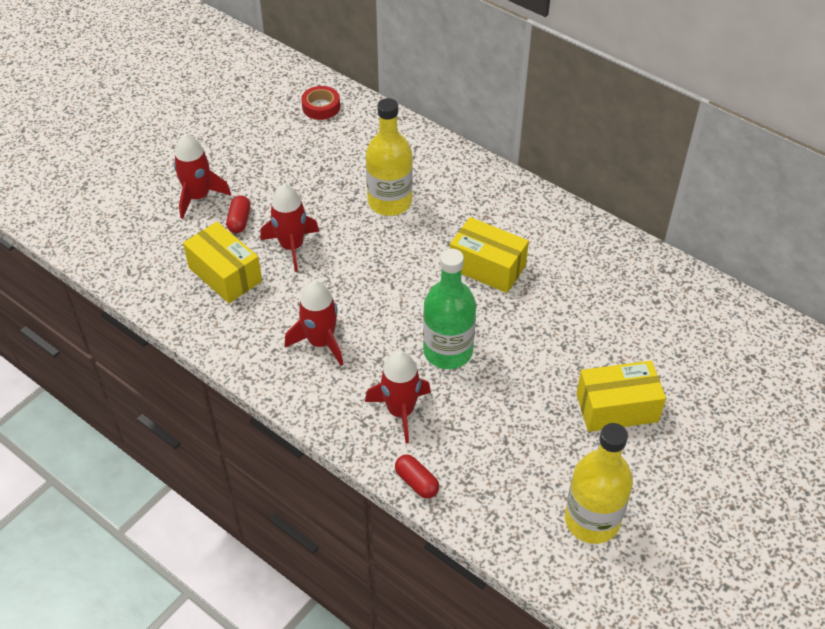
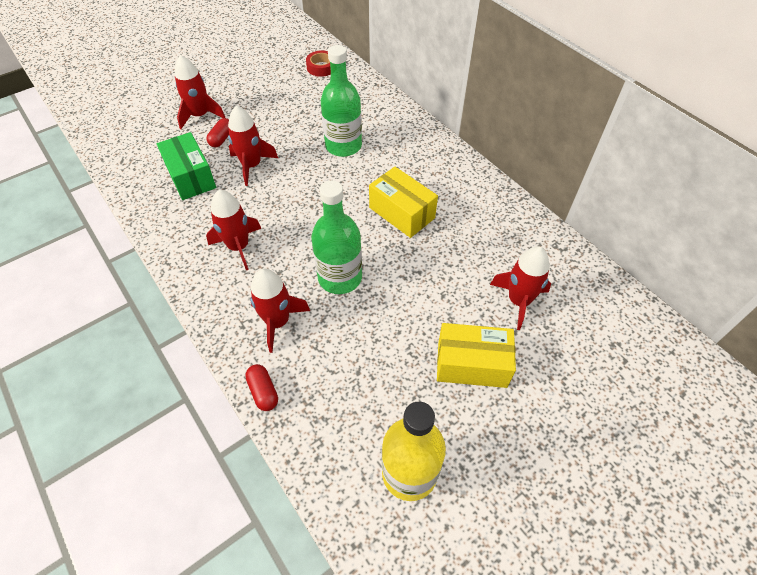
camera: 15 degrees right, 5 degrees up
yellow box [183,222,262,303] -> green box [157,132,216,200]
yellow bottle [366,98,413,216] -> green bottle [321,45,362,157]
none -> red rocket [490,247,551,330]

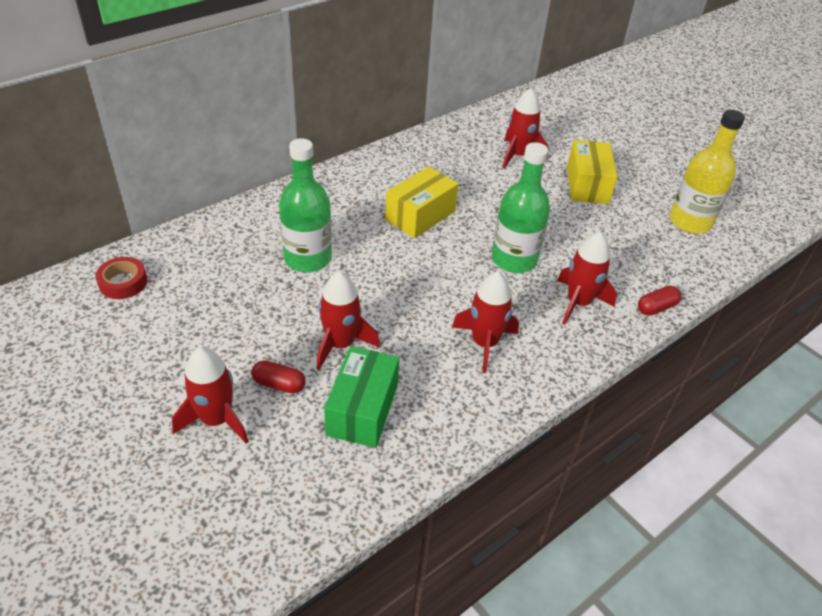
camera: 95 degrees left, 10 degrees down
green box [157,132,216,200] -> green box turned 45 degrees counterclockwise [324,346,399,448]

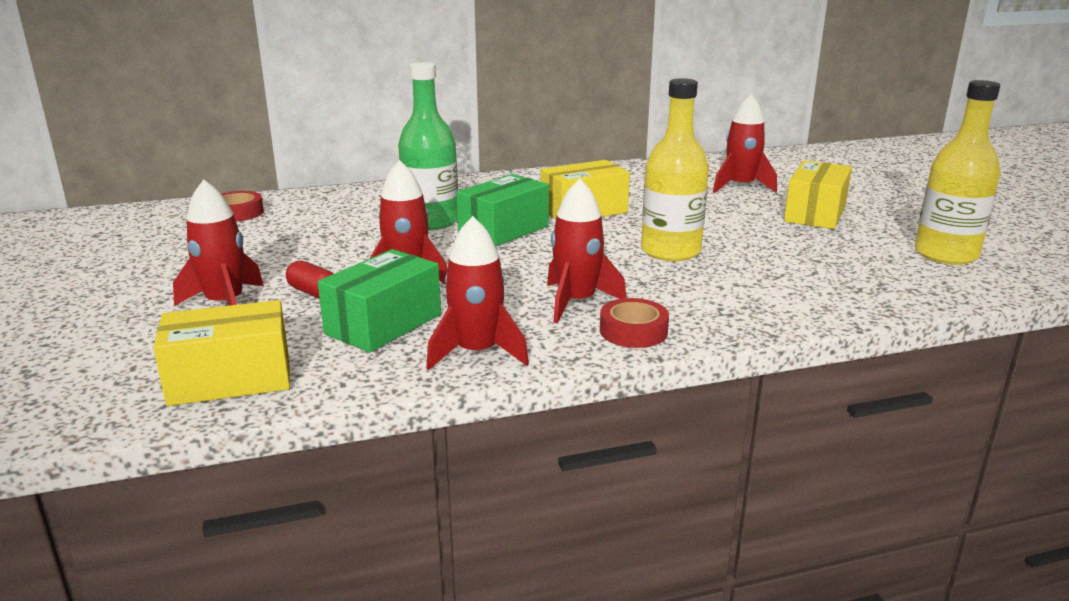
camera: 25 degrees right, 20 degrees down
green bottle [492,142,550,273] -> yellow bottle [641,78,709,261]
red rocket [557,232,617,325] -> red rocket moved to [426,216,529,370]
red capsule [638,286,681,316] -> none
none -> yellow box [153,300,290,406]
none -> green box [456,174,549,247]
none -> red tape [600,298,669,348]

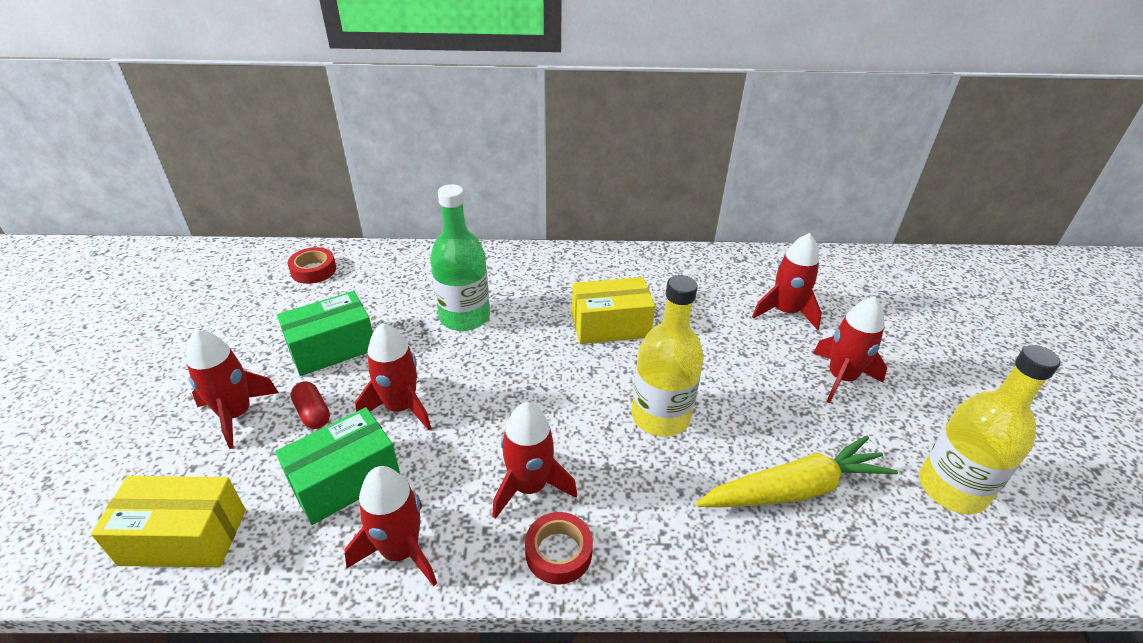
camera: 15 degrees right, 15 degrees up
green box [456,174,549,247] -> green box moved to [277,291,373,376]
yellow box [784,160,852,229] -> red rocket [813,296,887,403]
none -> yellow carrot [696,436,898,508]

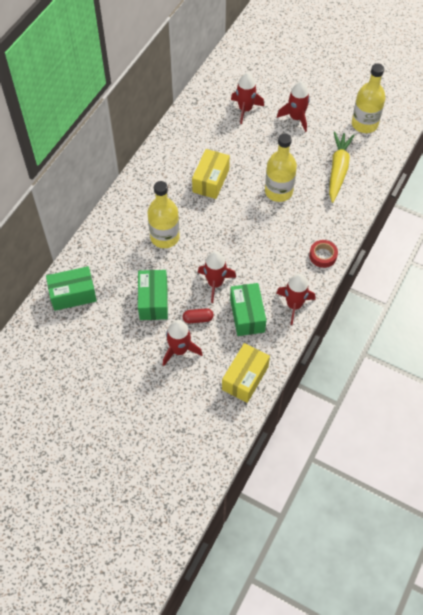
camera: 60 degrees left, 20 degrees up
red tape [287,247,336,284] -> green box [46,266,97,311]
green bottle [430,184,490,331] -> yellow bottle [148,181,180,248]
red rocket [492,402,577,519] -> none

